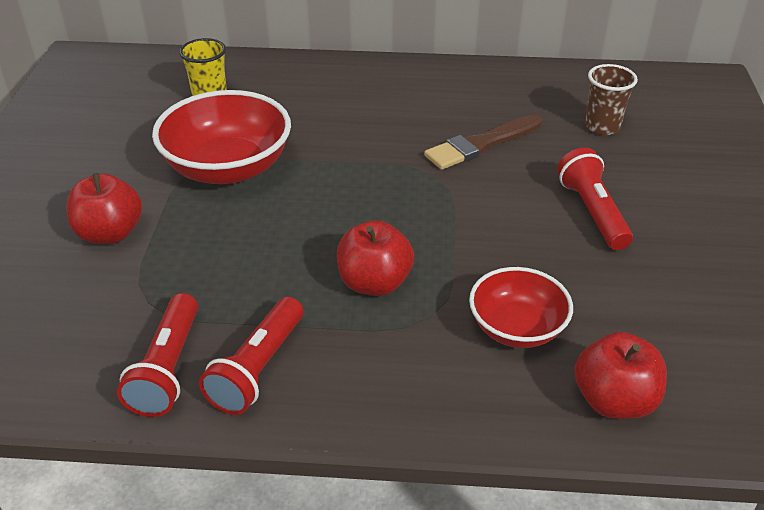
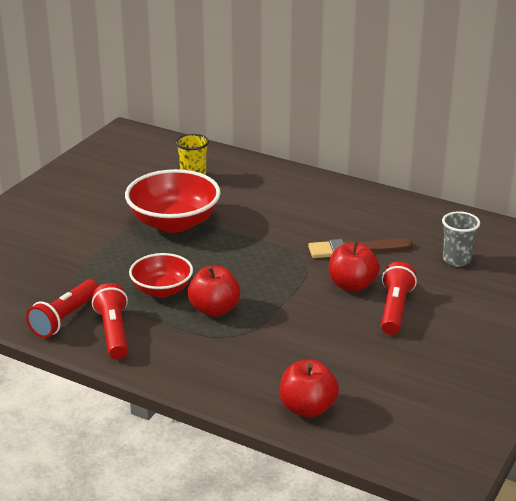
camera: 25 degrees right, 10 degrees down
red apple [66,173,142,244] -> red apple moved to [329,241,380,292]
red flashlight [199,297,304,415] -> red flashlight turned 120 degrees clockwise [92,283,128,359]
red bowl [469,267,573,348] -> red bowl moved to [129,253,193,297]
brown cup [585,64,638,135] -> grey cup [442,211,480,267]

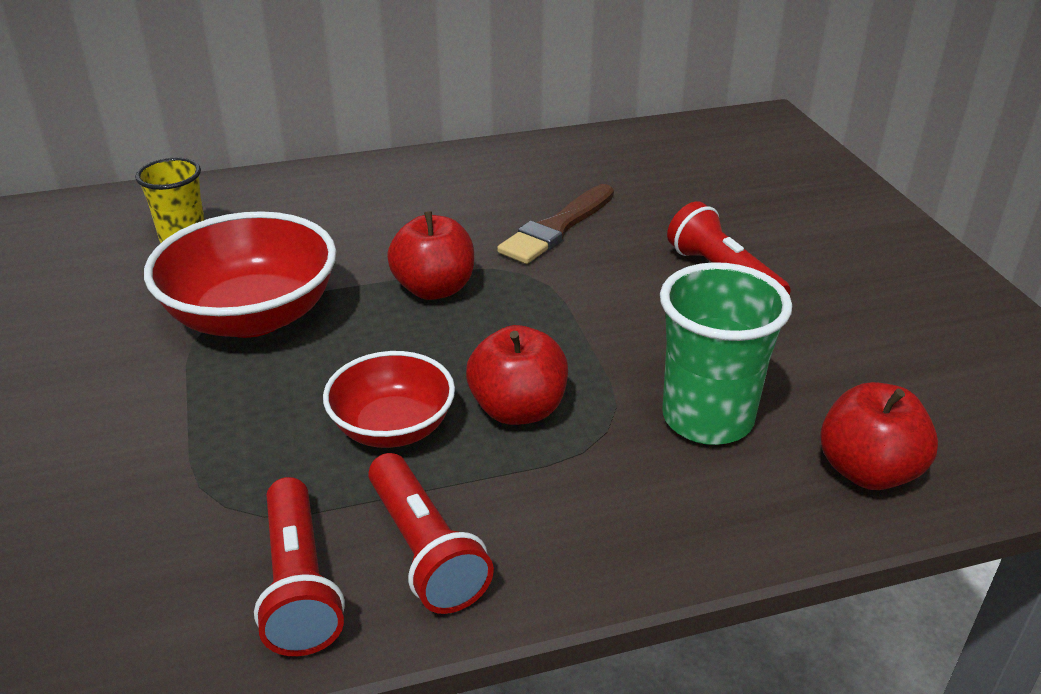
camera: 45 degrees left, 5 degrees up
red flashlight [92,283,128,359] -> red flashlight turned 150 degrees counterclockwise [368,453,494,614]
red apple [329,241,380,292] -> red apple moved to [387,211,474,300]
grey cup [442,211,480,267] -> none
none -> green cup [660,262,792,445]

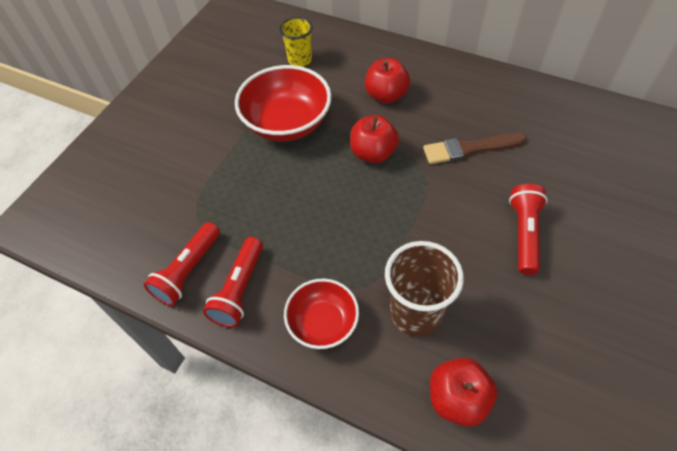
camera: 45 degrees right, 20 degrees up
red bowl [323,351,455,448] -> red bowl moved to [284,279,359,349]
red apple [466,325,568,425] -> red apple moved to [365,58,410,104]
green cup [660,262,792,445] -> brown cup [385,241,464,336]

